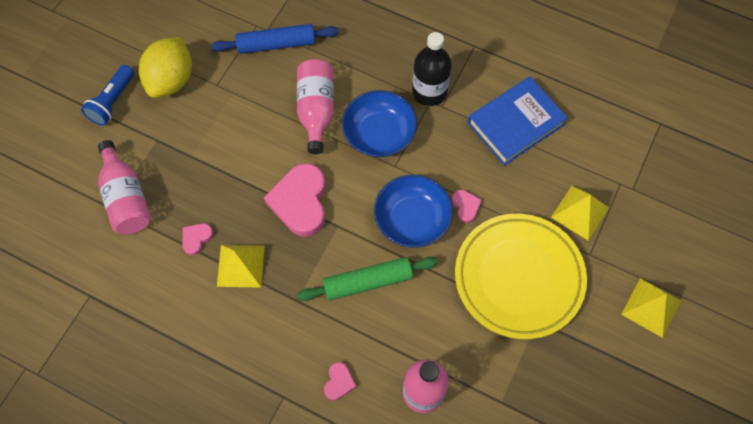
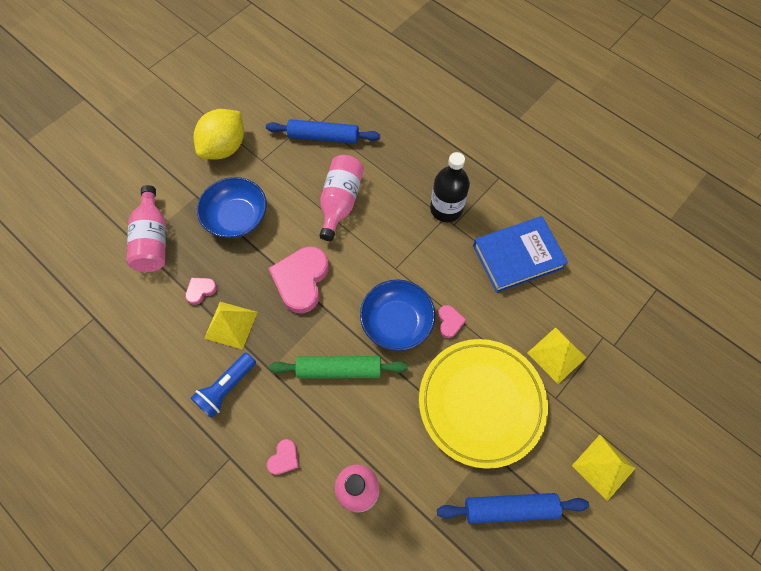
camera: 15 degrees right, 0 degrees up
blue flashlight [81,65,134,126] -> blue flashlight moved to [191,353,256,418]
blue bowl [342,90,417,157] -> blue bowl moved to [197,177,267,238]
none -> blue rolling pin [437,493,589,524]

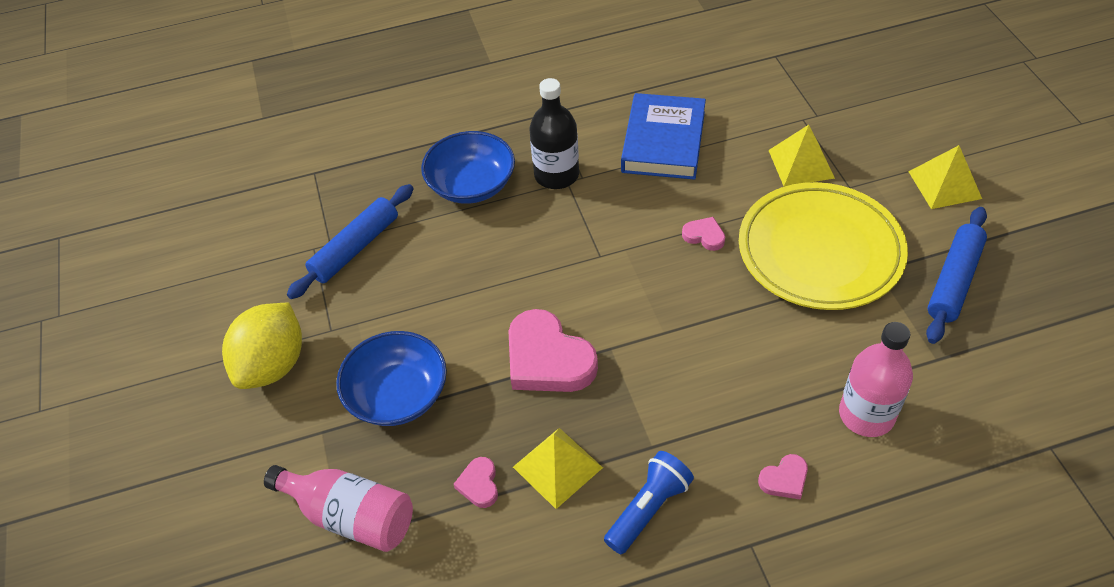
camera: 55 degrees left, 15 degrees down
blue flashlight [191,353,256,418] -> blue flashlight turned 120 degrees counterclockwise [604,451,694,554]
yellow lemon [194,109,244,160] -> yellow lemon turned 45 degrees clockwise [222,303,302,389]
pink heart [267,439,299,475] -> pink heart turned 90 degrees clockwise [758,454,808,500]
green rolling pin [269,356,408,379] -> none
pink bottle [319,155,364,241] -> none
blue bowl [360,279,435,351] -> blue bowl moved to [421,131,515,204]

